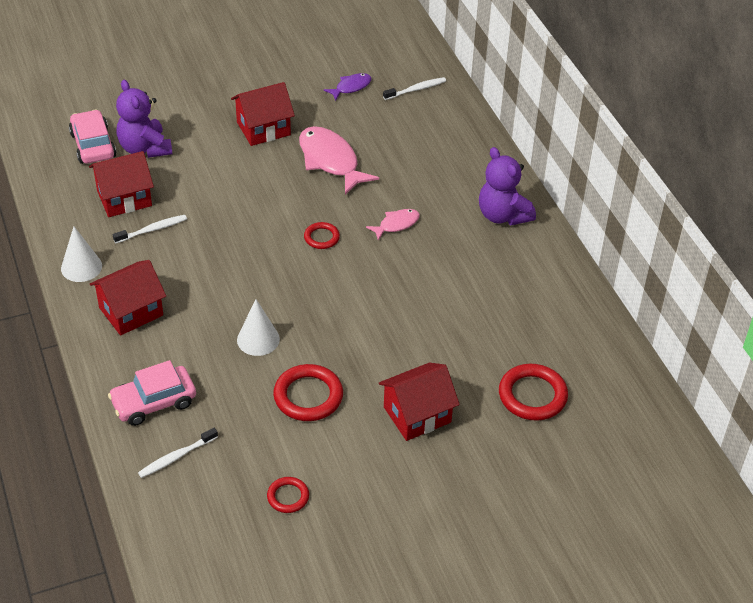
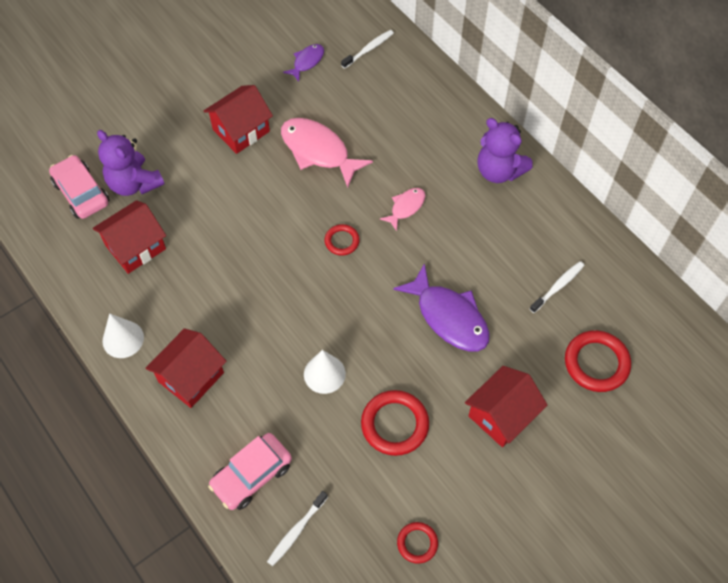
camera: 15 degrees left, 15 degrees up
white toothbrush [113,215,187,243] -> white toothbrush moved to [530,261,585,313]
none -> purple fish [393,263,490,351]

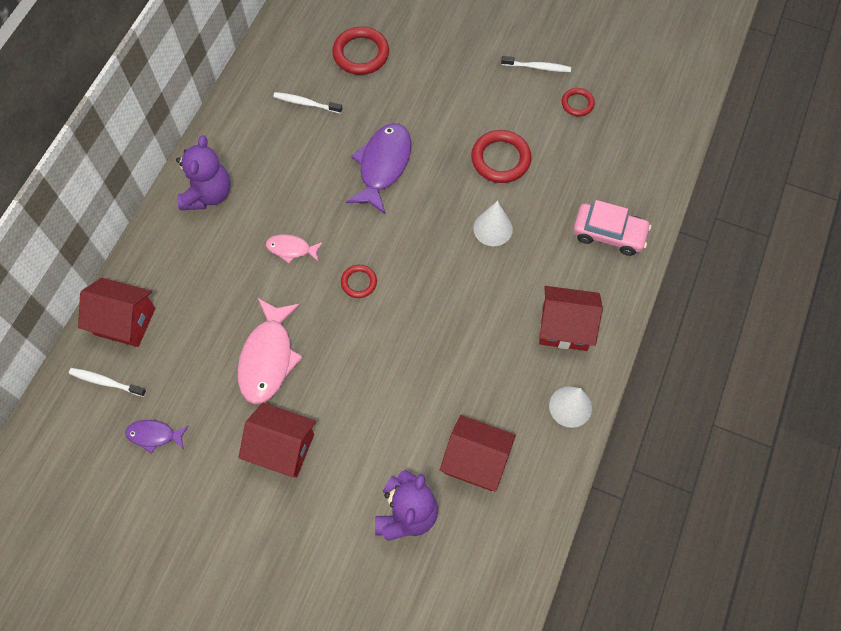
camera: 120 degrees left, 5 degrees up
pink car [49,155,109,219] -> none
white toothbrush [267,491,328,566] -> white toothbrush moved to [501,56,571,72]
red house [465,366,547,447] -> red house moved to [78,278,155,347]

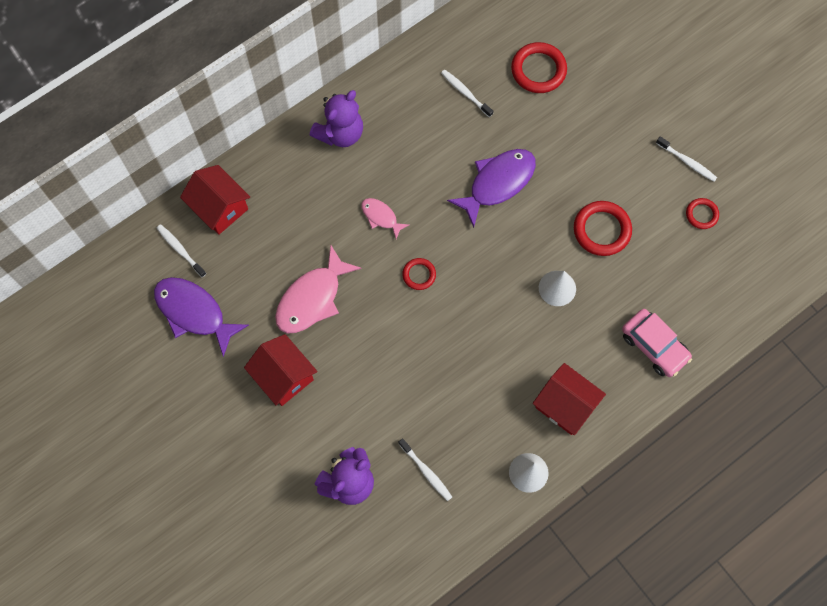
camera: 30 degrees right, 5 degrees up
purple fish [125,420,189,454] -> purple fish [154,277,249,357], size x1.88
red house [440,415,515,491] -> white toothbrush [398,438,452,501]

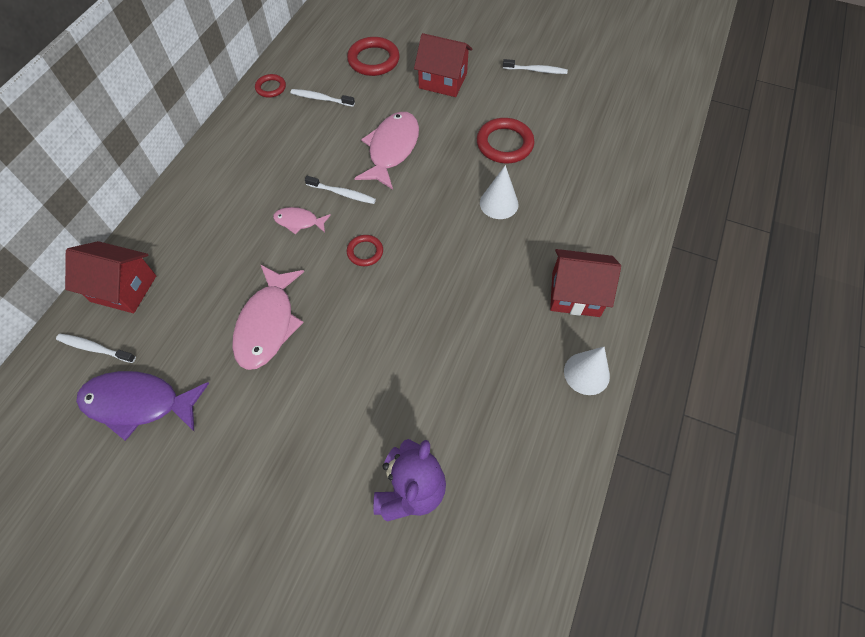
camera: 30 degrees left, 10 degrees down
red house [244,334,317,406] -> red house moved to [414,33,472,97]
purple teddy bear [310,90,363,147] -> none
white toothbrush [398,438,452,501] -> white toothbrush moved to [305,176,376,204]
purple fish [447,149,536,228] -> pink fish [354,112,419,190]
pink car [622,309,692,377] -> none
red ring [686,198,719,229] -> red ring moved to [255,74,286,98]

